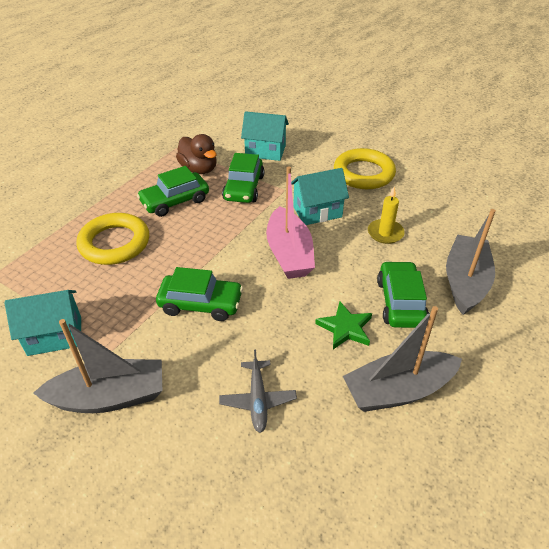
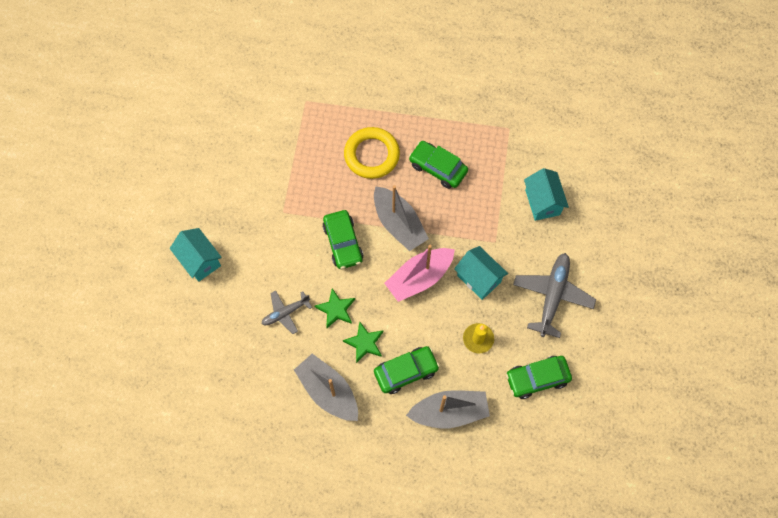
camera: 65 degrees right, 25 degrees up
turquoise house [4,290,81,356] -> turquoise house moved to [170,228,222,282]
grey boat [33,319,162,413] -> grey boat moved to [374,185,429,251]
brown duck [176,134,217,174] -> none
green car [222,153,264,203] -> green car moved to [506,356,572,399]
yellow ring [334,148,396,189] -> grey plane [513,253,596,338]
none -> green star [314,288,355,328]

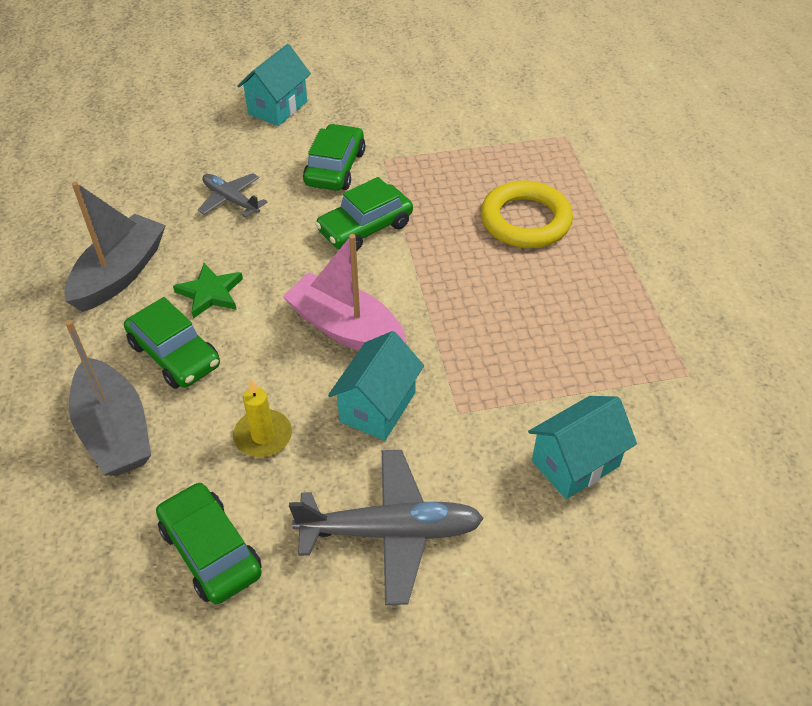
camera: 70 degrees right, 20 degrees down
green star [314,288,355,328] -> none
grey boat [374,185,429,251] -> none
green car [409,141,468,189] -> green car moved to [303,124,365,191]

